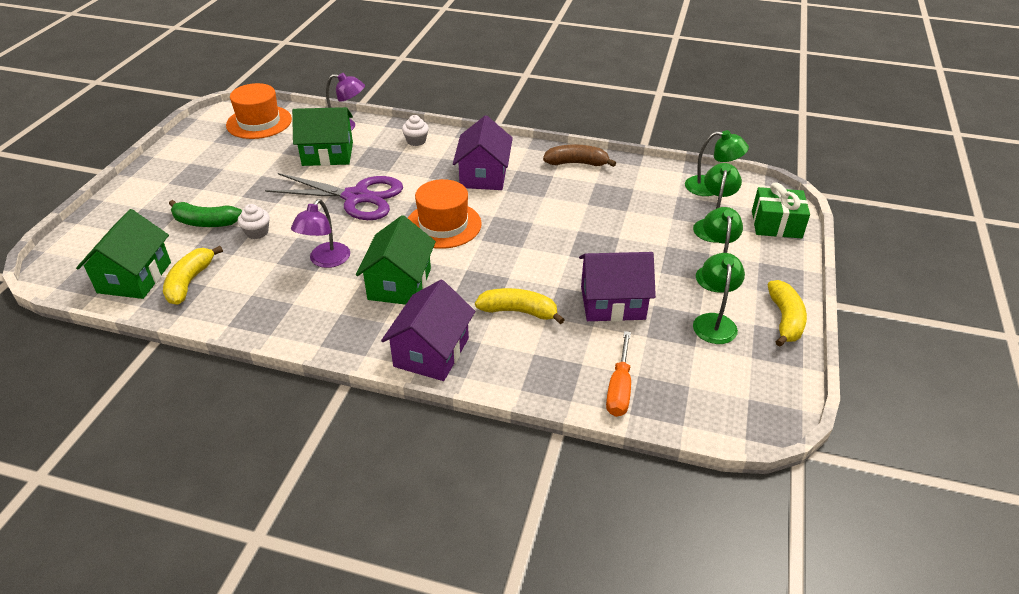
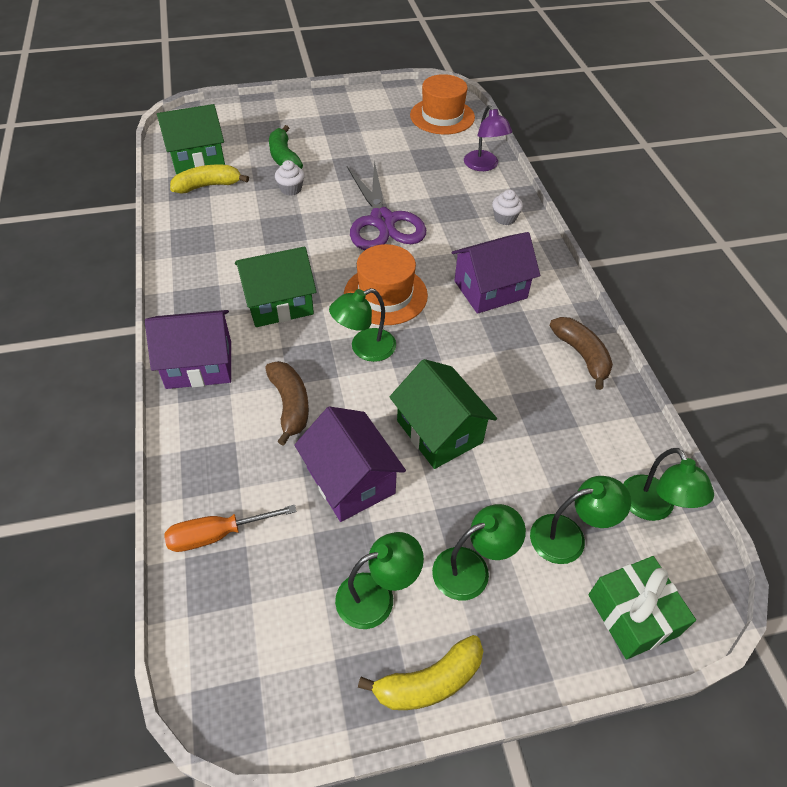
camera: 60 degrees right, 10 degrees up
purple lamp [291,199,350,268] -> none
green house [292,107,353,166] -> green house moved to [390,359,497,469]
yellow banana [475,288,565,324] -> brown banana [265,361,309,446]
none -> green lamp [329,288,396,362]

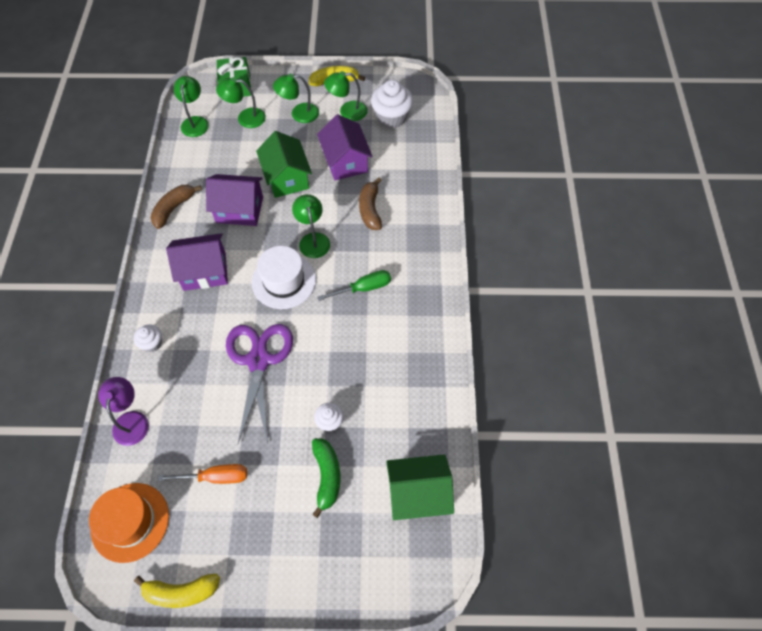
camera: 165 degrees left, 10 degrees up
purple house [145,310,231,389] -> purple house moved to [206,174,263,226]
orange screwdriver [164,505,297,552] -> orange screwdriver moved to [158,464,247,484]
yellow banana [170,165,249,194] -> yellow banana moved to [134,574,220,608]
green house [235,247,317,327] -> green screwdriver [318,270,391,301]
green lamp [329,288,396,362] -> green lamp turned 90 degrees counterclockwise [292,194,330,258]
orange hat [344,244,428,325] -> white hat [252,246,316,309]
brown banana [550,317,613,390] -> brown banana turned 45 degrees clockwise [151,185,202,229]
none -> white cupcake [371,80,413,128]

